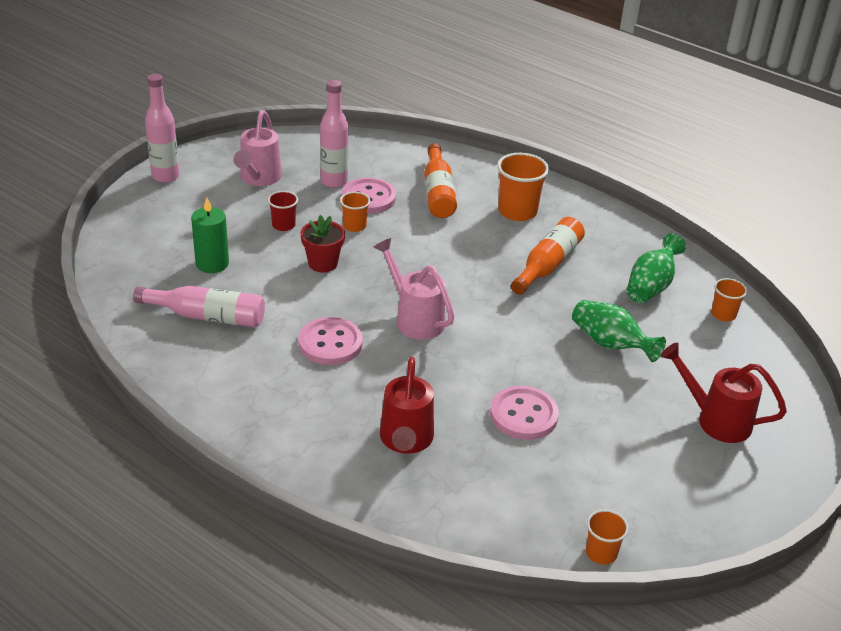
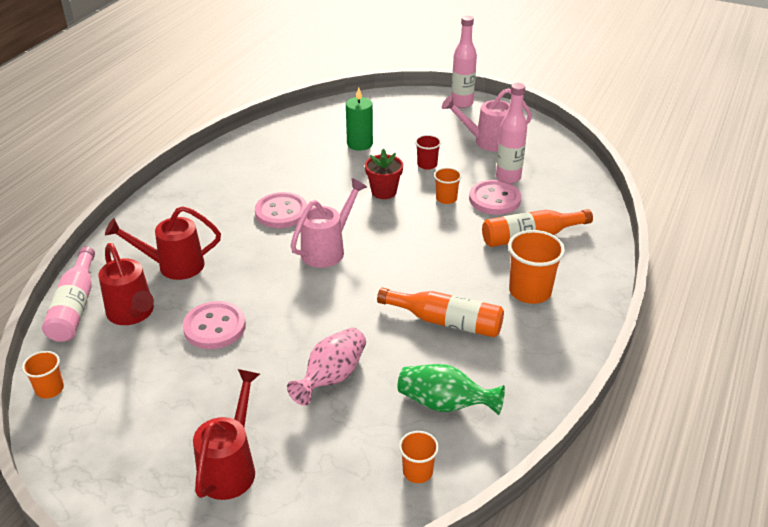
camera: 80 degrees right, 0 degrees up
pink bottle [133,286,265,327] -> pink bottle moved to [42,247,95,342]
green vase [572,300,666,362] -> pink vase [287,328,366,406]
none -> red watering can [99,243,154,325]

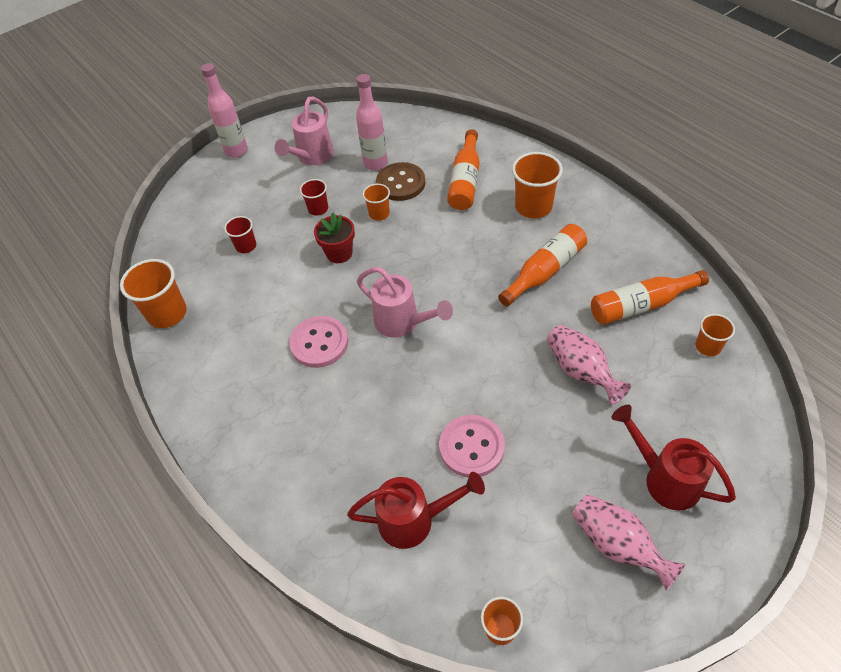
camera: 60 degrees left, 15 degrees up
pink bottle [42,247,95,342] -> none
red watering can [105,206,221,280] -> none
pink watering can [290,178,367,268] -> pink watering can turned 150 degrees clockwise [357,267,453,338]
green candle [346,88,373,151] -> red cup [224,216,256,253]
green vase [398,364,505,415] -> orange bottle [591,270,709,325]
pink button [469,180,521,215] -> brown button [376,162,425,201]
none -> orange cup [120,259,187,328]
none -> pink vase [572,494,685,591]

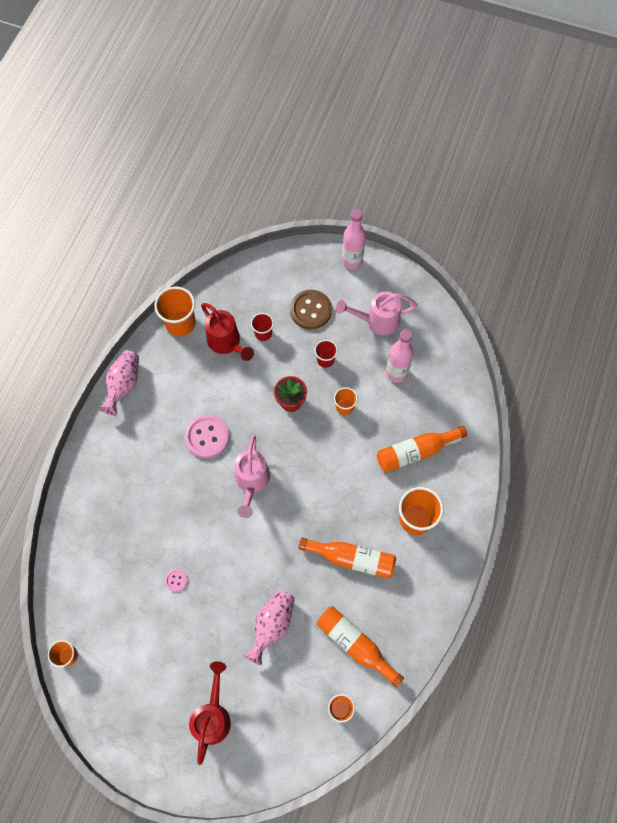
camera: 55 degrees right, 15 degrees up
red watering can [347,472,485,549] -> red watering can moved to [201,303,254,361]
brown button [376,162,425,201] -> brown button moved to [290,290,332,329]
pink button [439,415,505,477] -> pink button [165,569,188,592], size x0.48
pink vase [572,494,685,591] -> pink vase moved to [99,350,139,416]

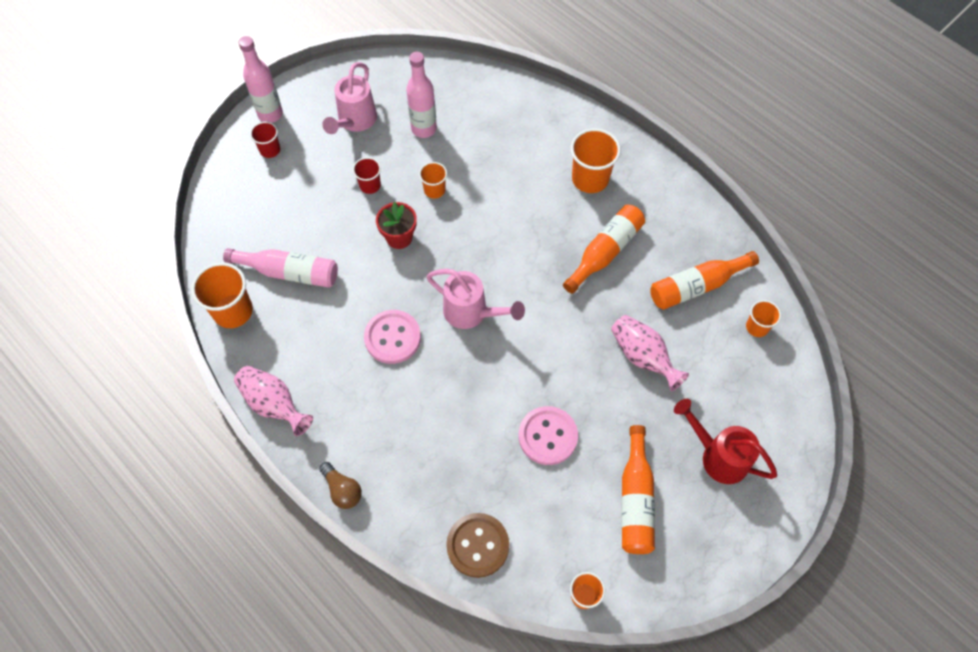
camera: 65 degrees left, 5 degrees down
pink button [165,569,188,592] -> pink button [518,406,578,465], size x2.08
red watering can [201,303,254,361] -> pink bottle [223,248,338,288]
red cup [251,313,274,341] -> red cup moved to [250,122,280,158]
brown button [290,290,332,329] -> brown button moved to [446,513,509,578]
orange bottle [377,426,467,472] -> orange bottle moved to [622,425,655,554]
none -> brown light bulb [319,462,362,509]

